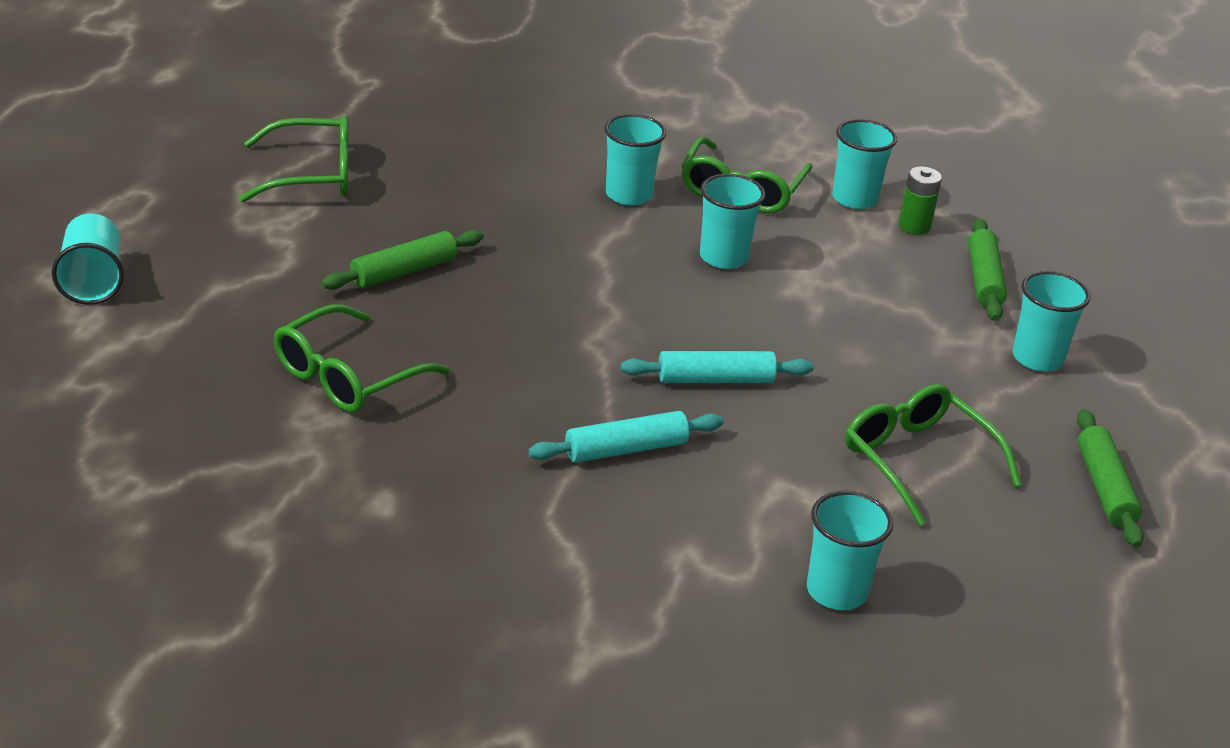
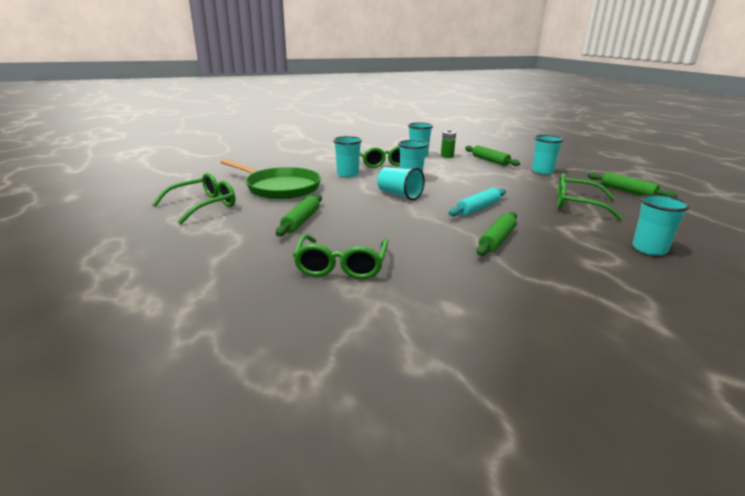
camera: 35 degrees left, 10 degrees down
turquoise cup [51,213,124,305] -> turquoise cup moved to [377,167,425,200]
turquoise rolling pin [528,411,723,463] -> green rolling pin [476,212,517,256]
none -> green pan [221,159,321,199]

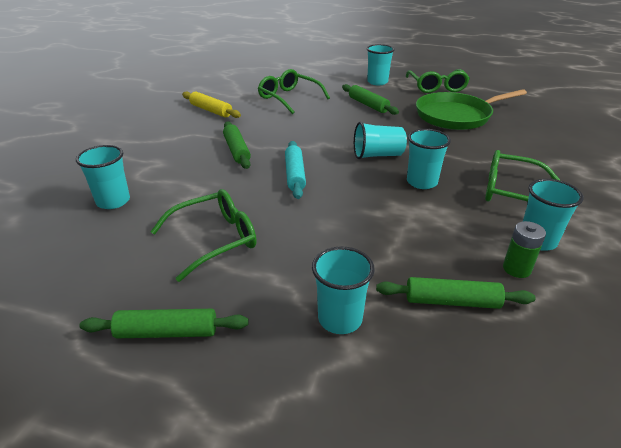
camera: 130 degrees right, 10 degrees up
turquoise cup [333,136,362,177] -> turquoise cup moved to [367,44,395,85]
none -> yellow rolling pin [182,91,241,118]

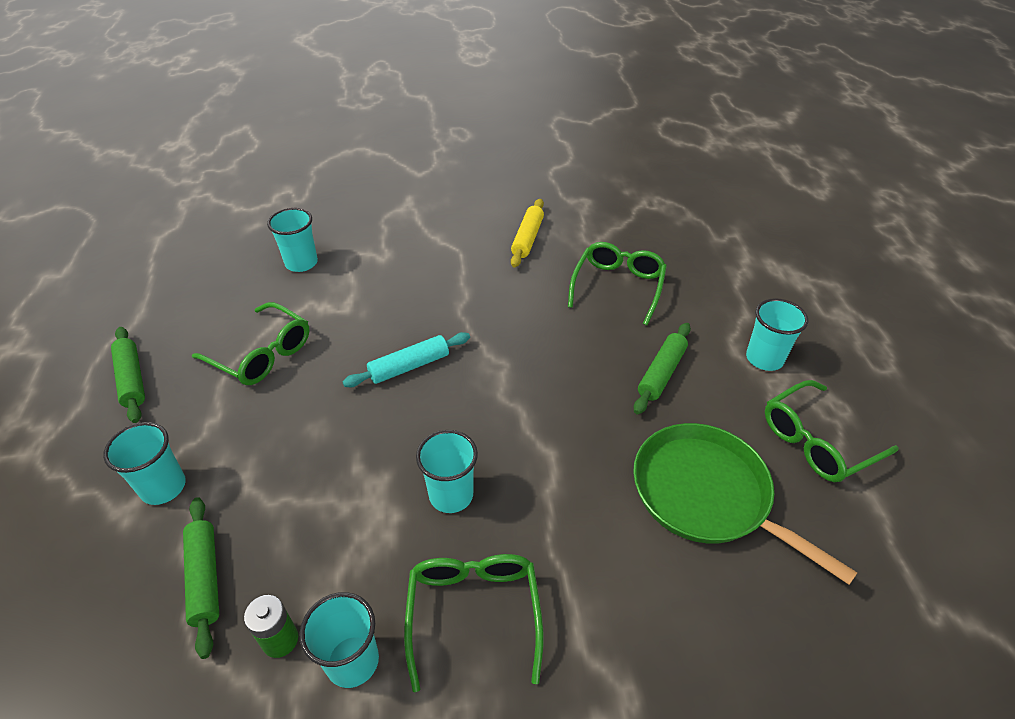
camera: 65 degrees right, 10 degrees up
green rolling pin [223,121,251,169] -> none
turquoise cup [354,122,407,159] -> none

